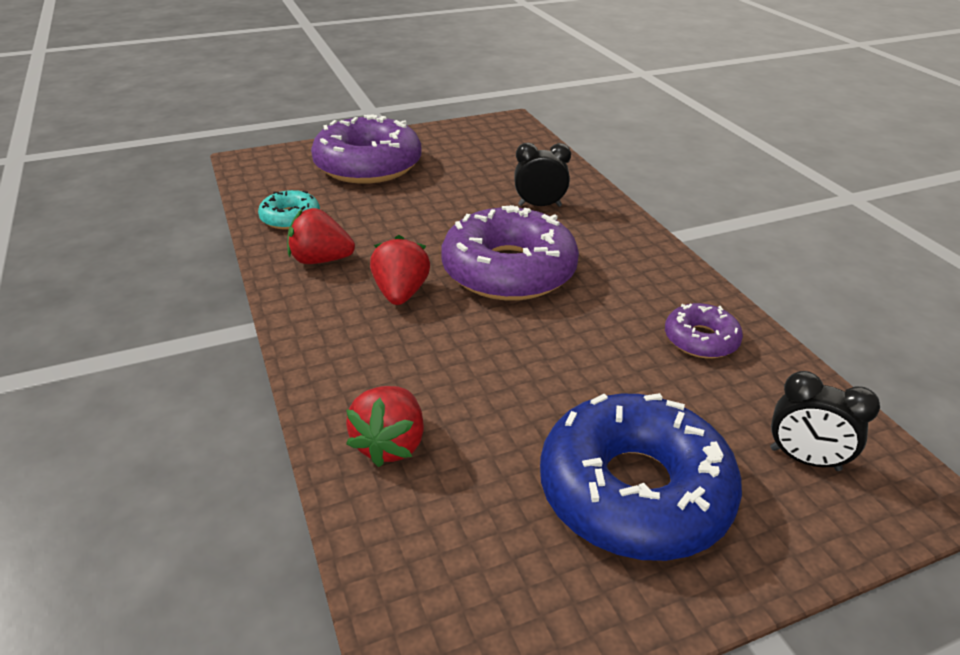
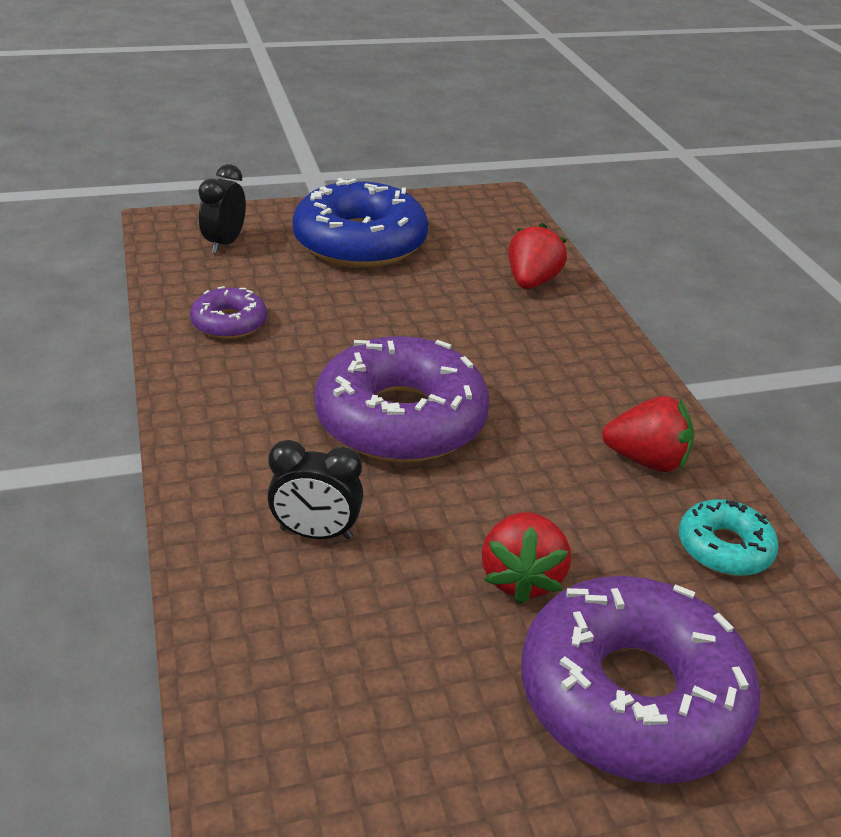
camera: 175 degrees left, 0 degrees up
red strawberry [370,235,430,305] -> red strawberry moved to [482,512,571,604]
black clock [770,371,880,471] -> black clock turned 105 degrees counterclockwise [198,164,246,254]

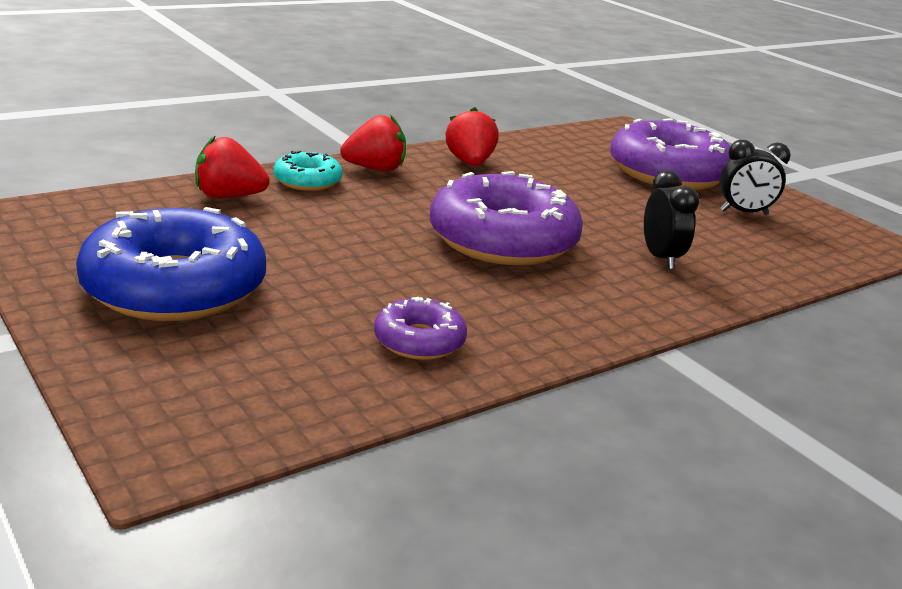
camera: 110 degrees left, 10 degrees down
black clock [198,164,246,254] -> black clock moved to [720,140,791,215]
red strawberry [482,512,571,604] -> red strawberry moved to [340,114,406,171]
turquoise donut [679,499,779,576] -> turquoise donut moved to [274,150,342,191]

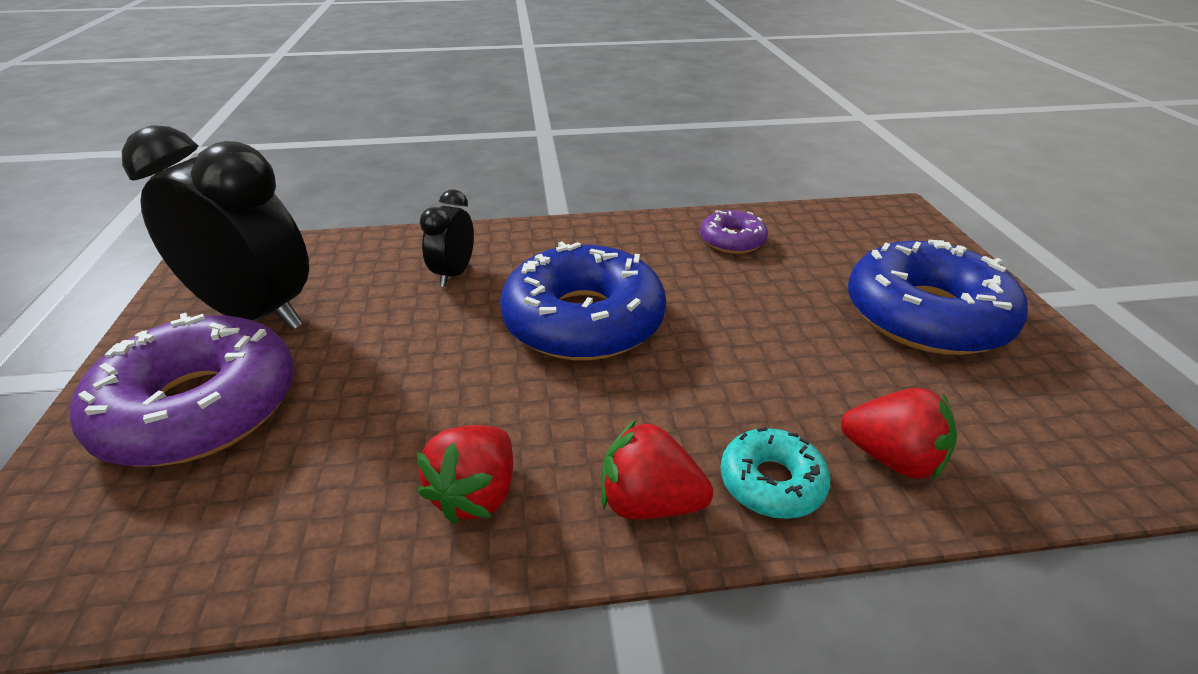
camera: 150 degrees left, 10 degrees up
purple donut [430,171,583,265] -> blue donut [500,241,666,361]
black clock [720,140,791,215] -> black clock [122,125,309,330], size x2.06

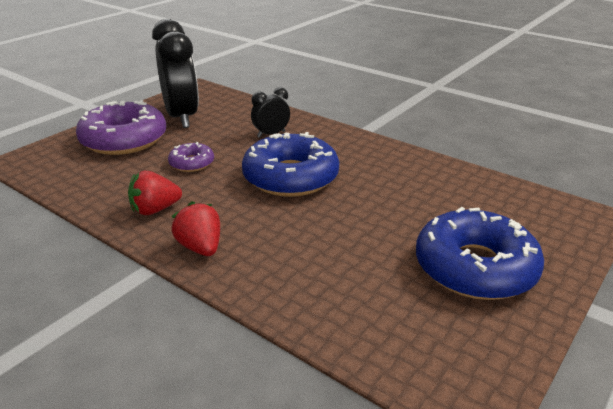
camera: 45 degrees right, 5 degrees down
purple donut [700,210,768,254] -> purple donut moved to [168,142,214,172]
turquoise donut [721,427,831,519] -> none
red strawberry [841,388,957,480] -> none

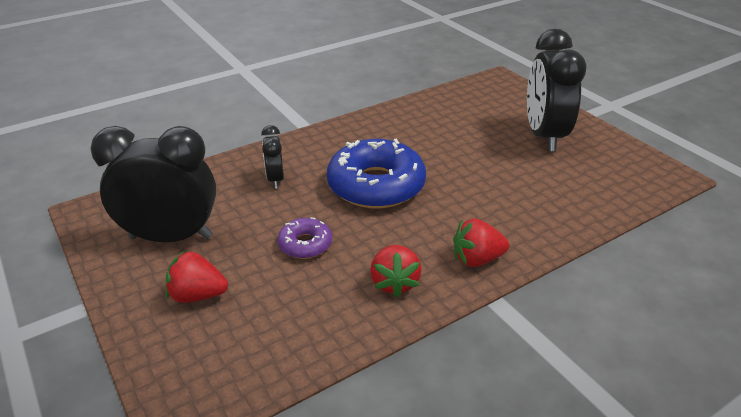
camera: 70 degrees left, 5 degrees up
purple donut [76,100,166,155] -> red strawberry [166,251,228,303]
blue donut [416,207,544,300] -> black clock [527,29,587,152]

